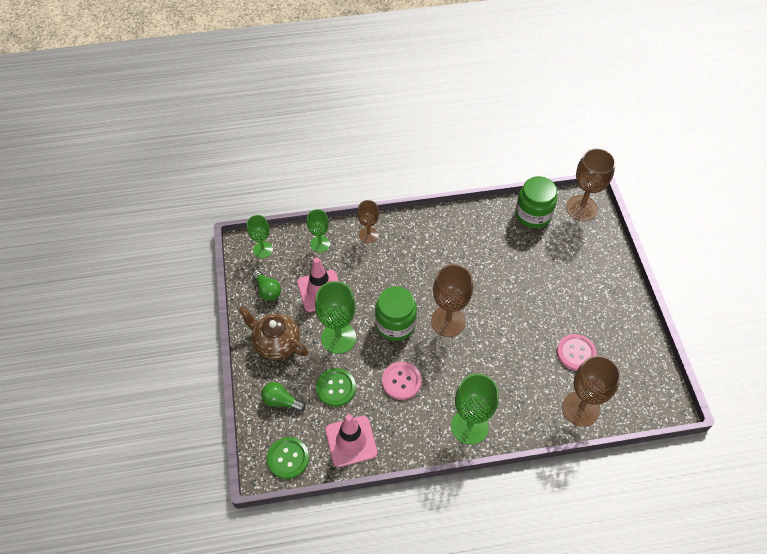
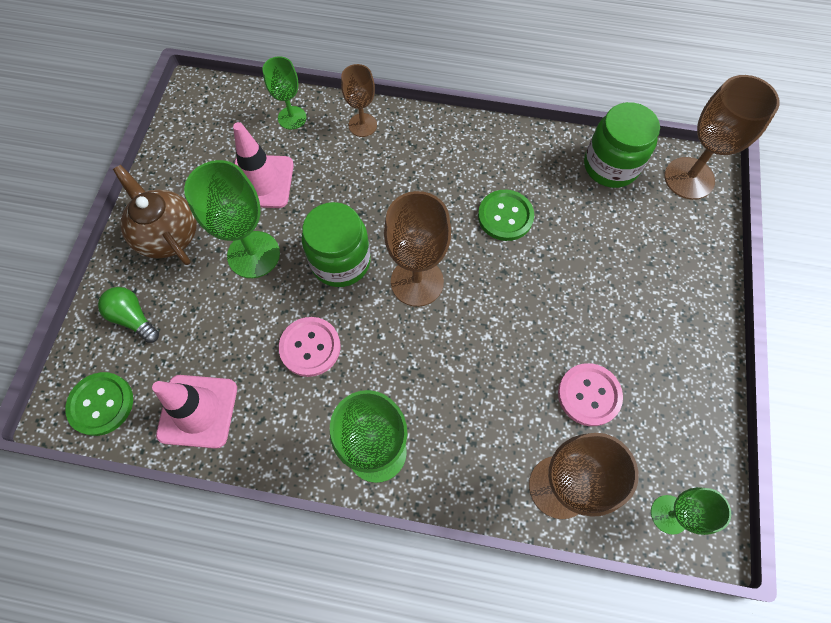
camera: 20 degrees right, 10 degrees up
green goblet [247,215,273,258] -> green goblet moved to [651,487,731,535]
green light bulb [252,270,281,301] -> none
green button [316,368,356,407] -> green button moved to [478,190,534,241]

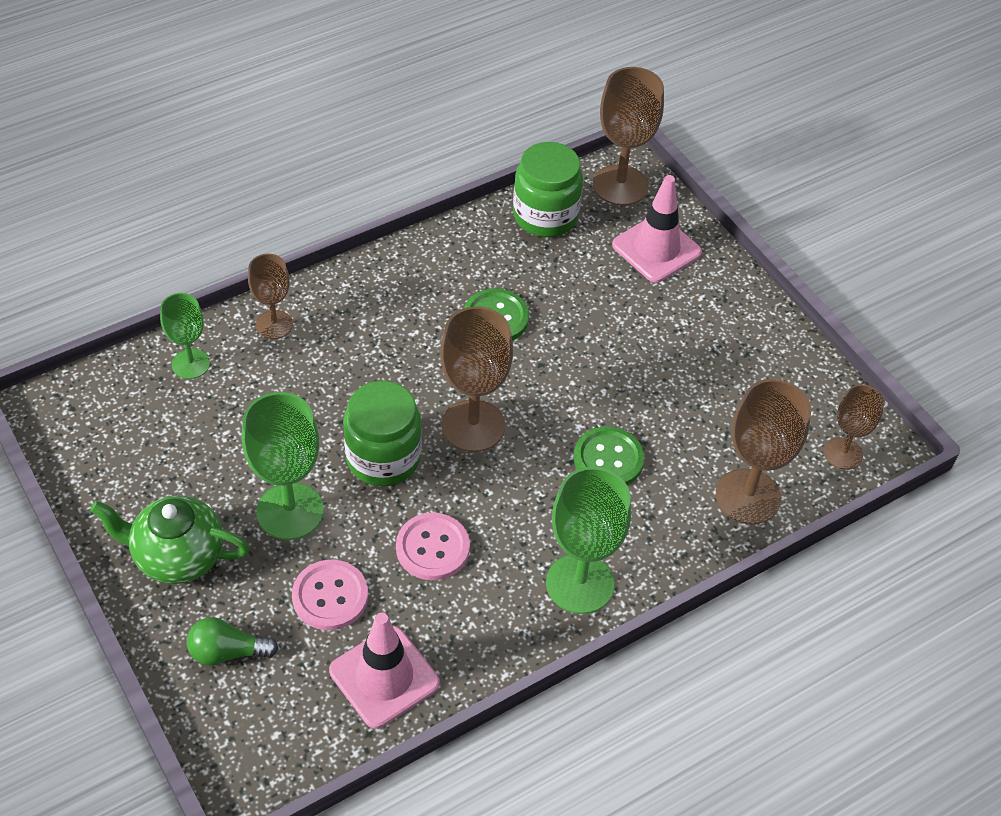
camera: 45 degrees left, 15 degrees down
green button [65,372,133,436] -> green button moved to [574,427,645,485]
brown teapot [113,165,197,265] -> green teapot [90,495,249,584]
pink traffic cone [233,122,294,208] -> pink traffic cone moved to [612,175,702,283]
pink button [558,363,623,426] -> pink button moved to [292,560,368,630]
green goblet [651,487,731,535] -> brown goblet [824,385,884,470]

